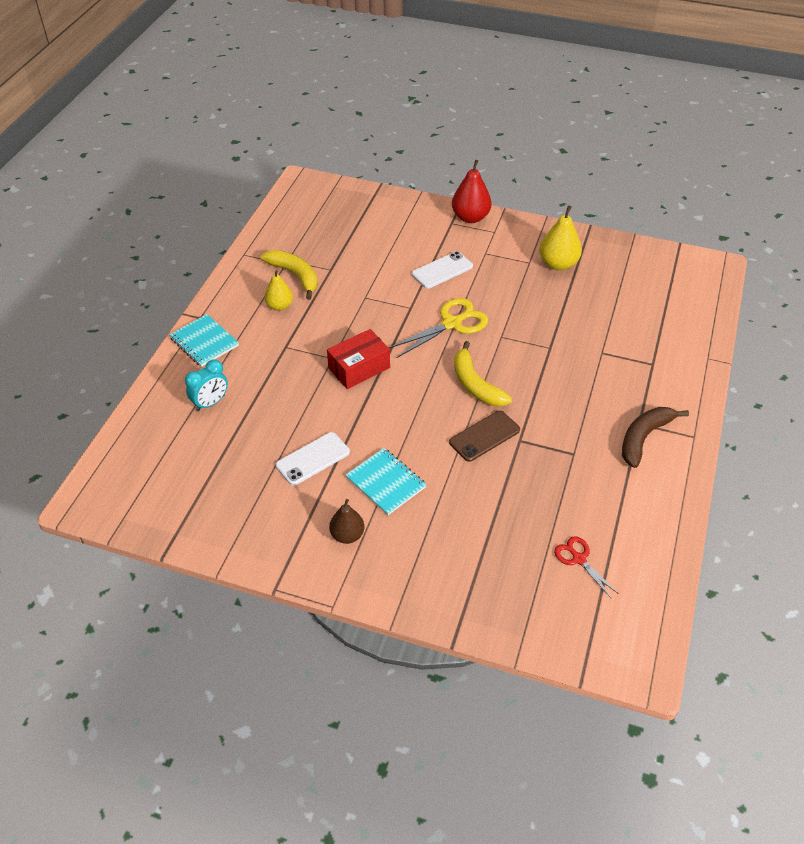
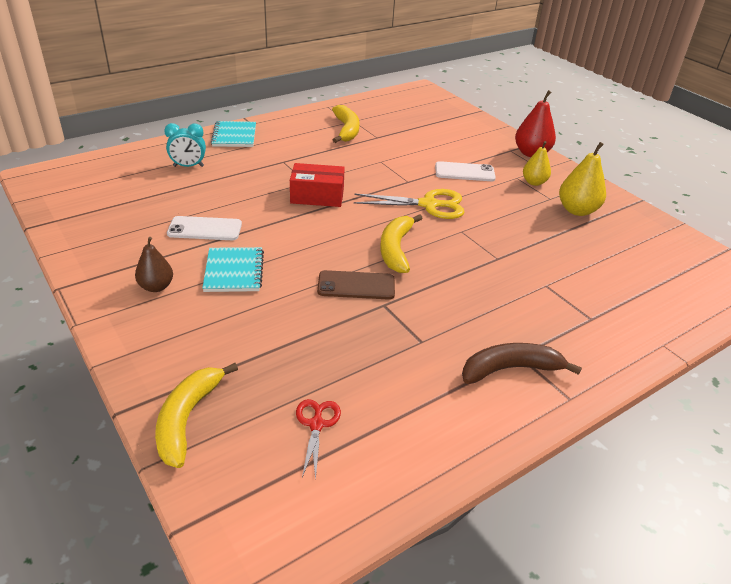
camera: 35 degrees right, 10 degrees down
yellow pear [264,270,293,311] -> yellow pear moved to [523,141,551,186]
none -> yellow banana [155,363,238,468]

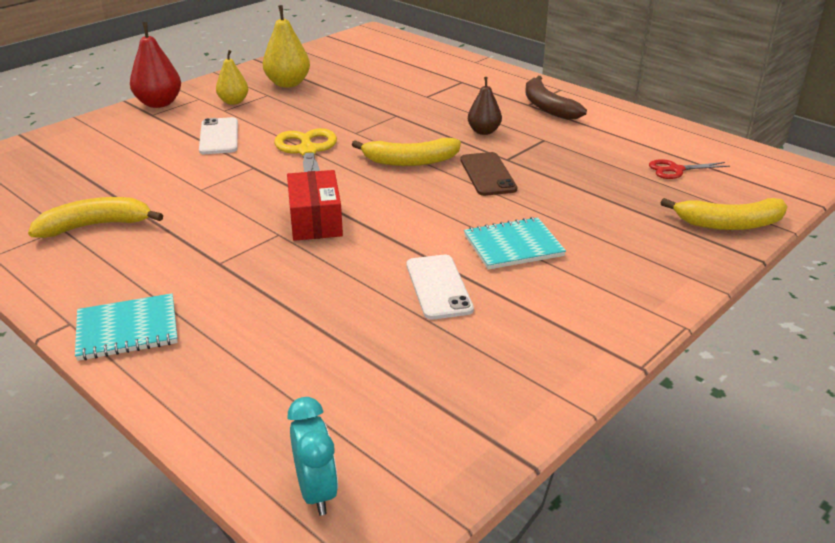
camera: 100 degrees left, 5 degrees down
brown pear [135,237,173,292] -> brown pear moved to [468,77,502,135]
turquoise clock [164,123,206,167] -> turquoise clock moved to [288,397,338,516]

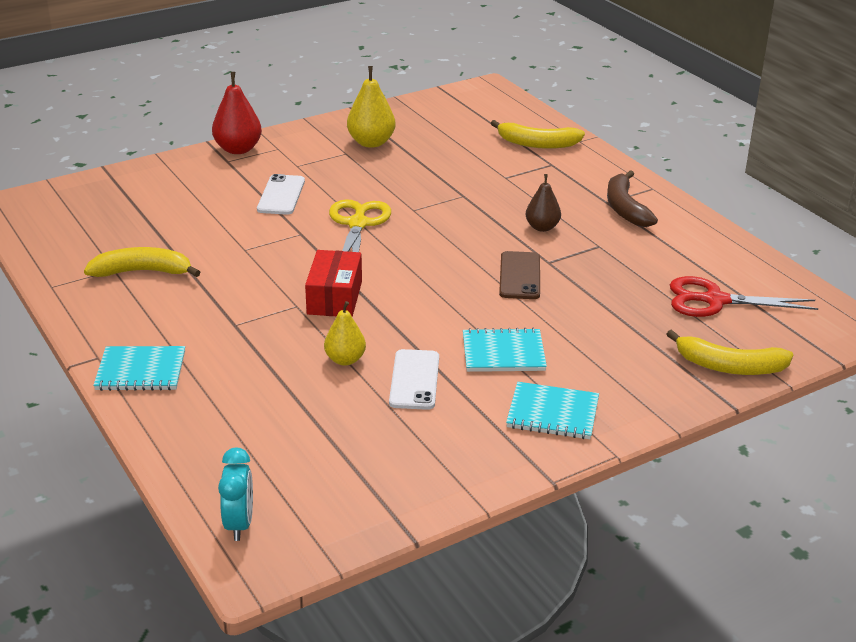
camera: 15 degrees right, 0 degrees up
yellow pear [216,50,248,105] -> yellow pear moved to [324,301,366,366]
yellow banana [352,138,461,166] -> yellow banana moved to [491,120,585,149]
red scissors [649,159,730,179] -> red scissors [670,276,818,317], size x1.74
none -> turquoise notebook [506,382,599,439]

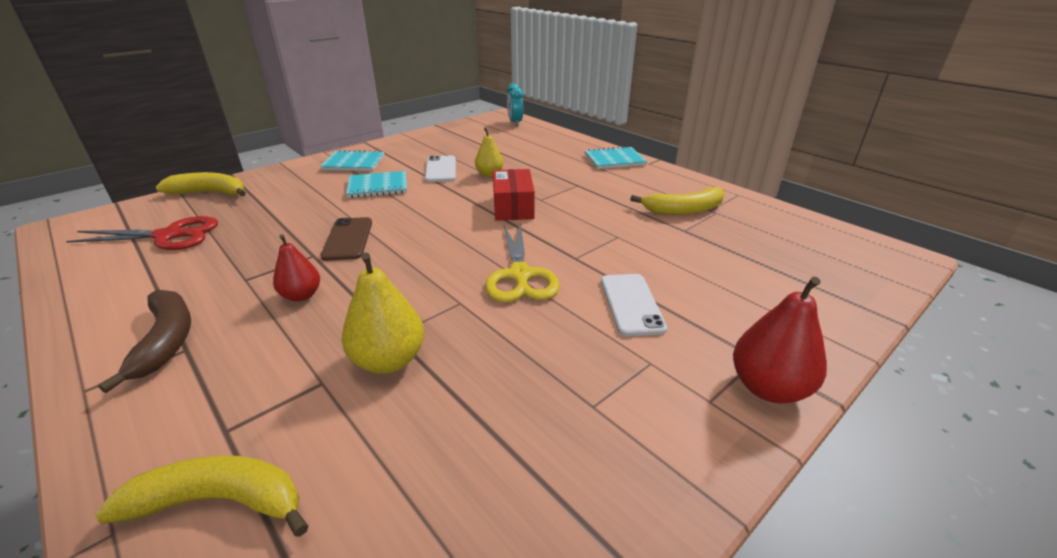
camera: 170 degrees right, 0 degrees up
yellow pear [347,66,395,148] -> yellow pear moved to [342,252,424,374]
brown pear [526,174,561,232] -> red pear [273,234,320,302]

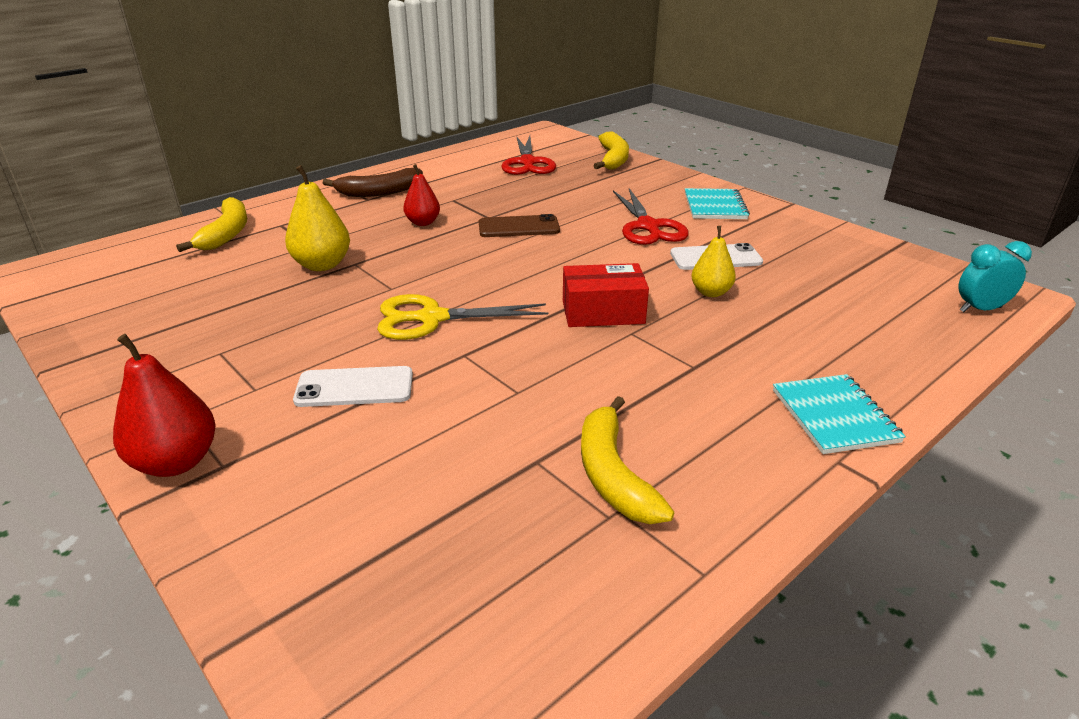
camera: 90 degrees right, 0 degrees up
turquoise notebook [346,171,407,198] -> red scissors [613,188,689,245]

